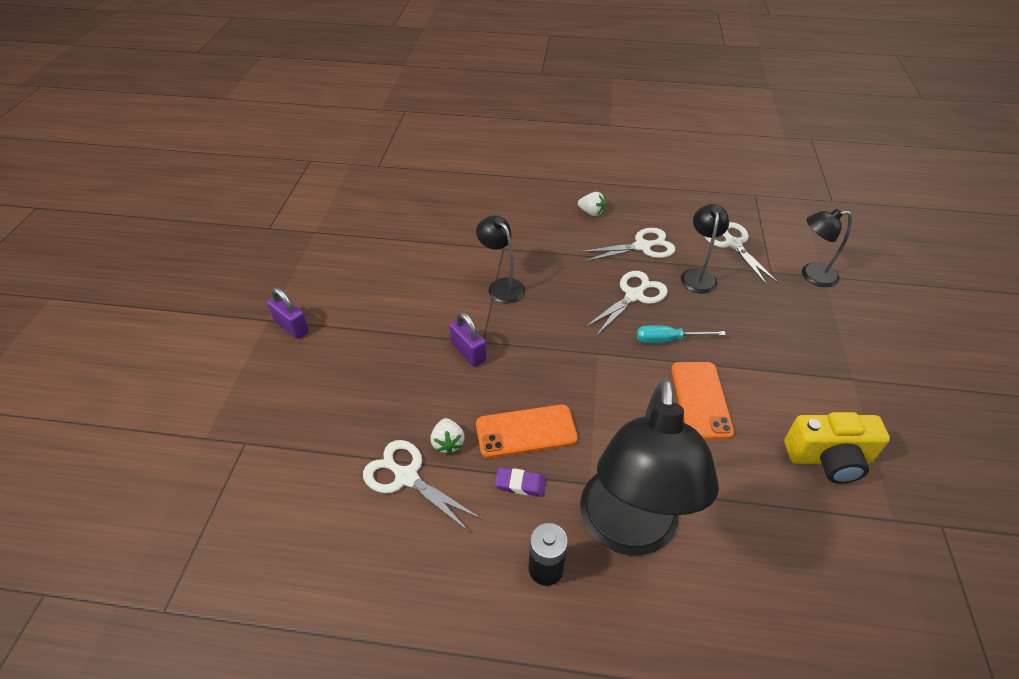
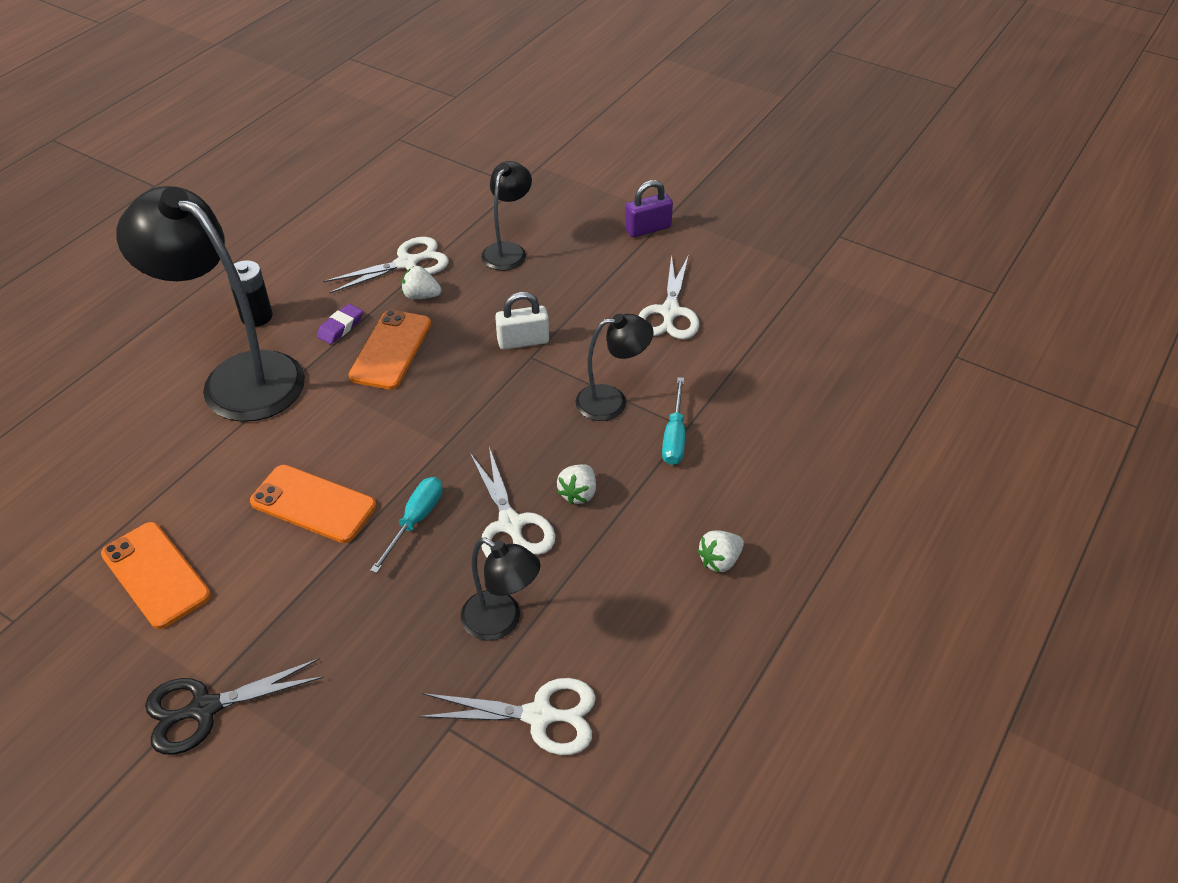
camera: 115 degrees right, 0 degrees up
purple padlock [449,312,487,367] -> white padlock [495,292,549,350]
white scissors [580,228,676,262] -> white scissors moved to [638,254,700,339]
yellow camera [784,412,890,484] -> orange phone [101,522,211,629]
black lamp [802,209,852,287] -> black lamp moved to [482,161,532,271]
none -> black scissors [145,659,324,755]
none -> white strawberry [557,464,596,505]
none -> turquoise screwdriver [662,377,685,465]

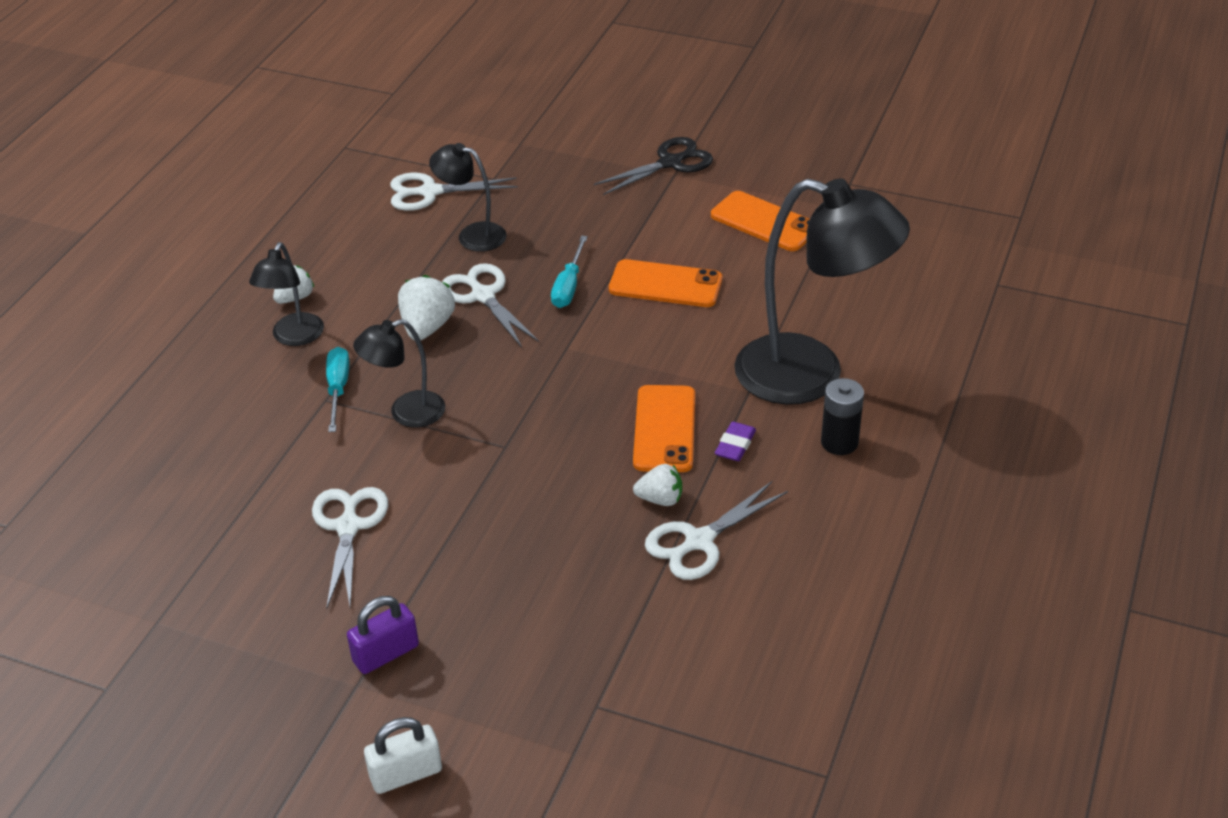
camera: 170 degrees right, 5 degrees down
black lamp [482,161,532,271] -> black lamp moved to [249,242,324,346]
white padlock [495,292,549,350] -> white padlock moved to [364,717,442,794]
white strawberry [557,464,596,505] -> white strawberry [398,275,455,340], size x1.52

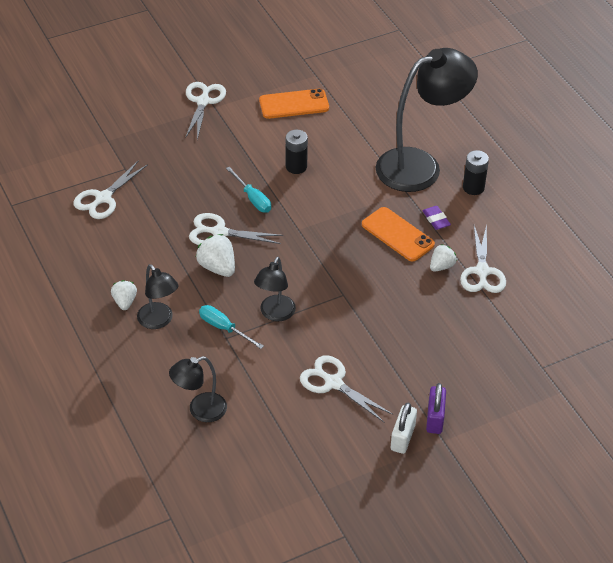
camera: 50 degrees left, 5 degrees up
white padlock [364,717,442,794] -> white padlock moved to [391,402,417,454]
black lamp [429,143,506,252] -> black lamp moved to [169,356,227,422]
black scissors [594,137,713,195] -> white scissors [185,82,226,140]
orange phone [609,259,722,307] -> black battery [286,130,308,174]

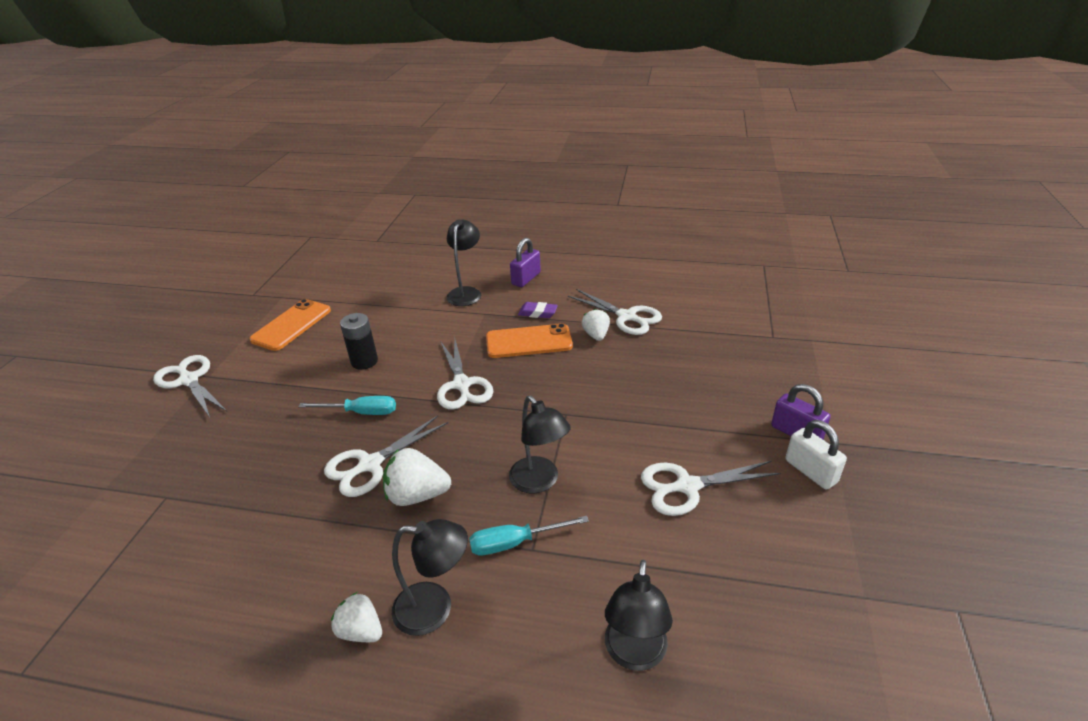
camera: 50 degrees left, 10 degrees down
white scissors [73,160,148,219] -> white scissors moved to [437,340,493,410]
black lamp [376,48,478,192] -> black lamp [446,219,481,306], size x0.50
black battery [463,150,489,195] -> purple padlock [510,238,541,287]

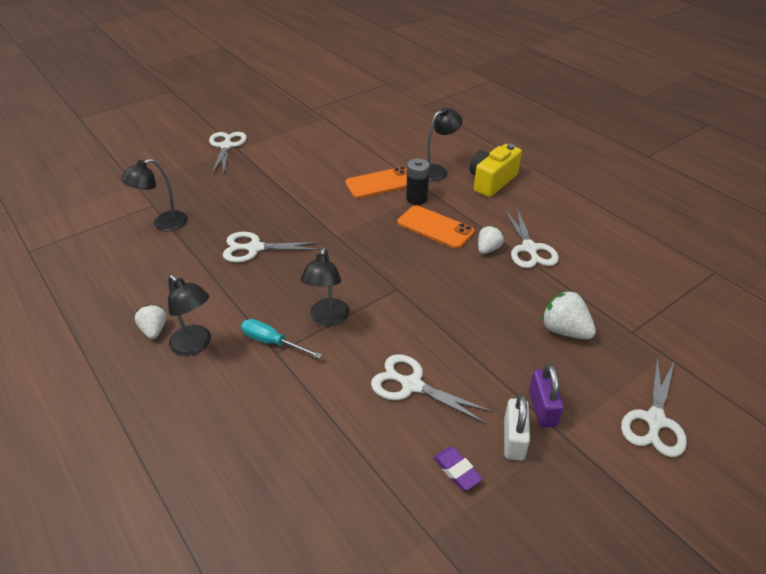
camera: 40 degrees right, 5 degrees up
orange phone [249,299,331,351] -> orange phone moved to [345,166,407,199]
turquoise screwdriver [298,396,396,415] -> none
black battery [340,313,378,370] -> black battery moved to [406,158,430,205]
white strawberry [383,448,451,506] -> white strawberry moved to [542,290,596,340]
white scissors [437,340,493,410] -> white scissors moved to [621,356,687,457]
purple padlock [510,238,541,287] -> yellow camera [469,144,522,197]
purple eraser [518,302,558,318] -> purple eraser moved to [434,447,483,490]
black lamp [605,560,673,671] -> black lamp moved to [121,159,188,231]

